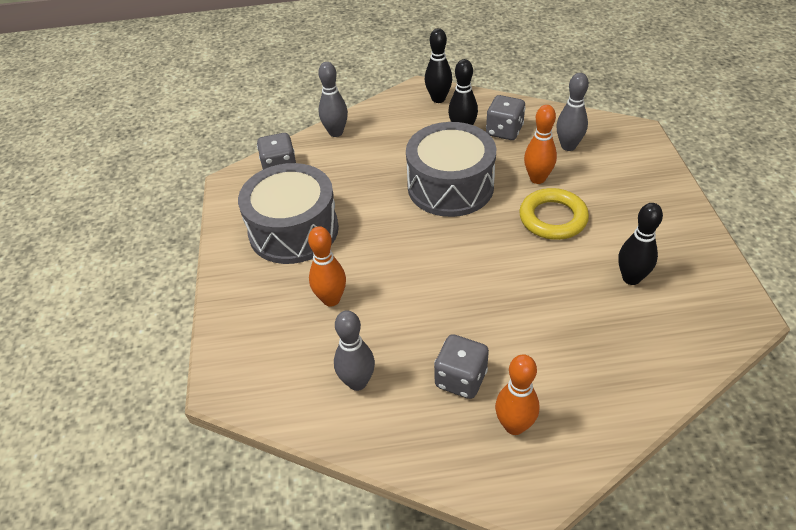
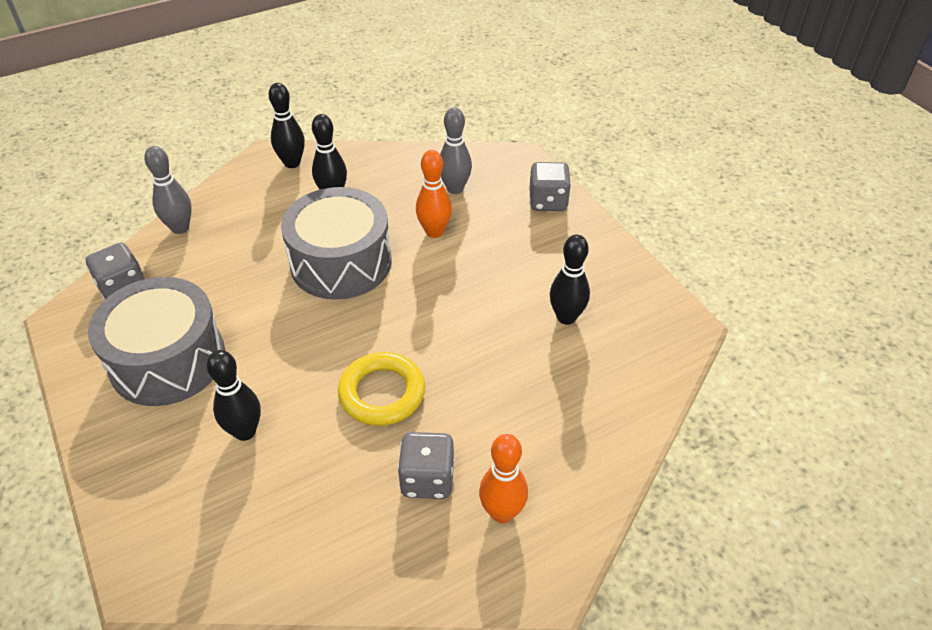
camera: 25 degrees left, 0 degrees up
orange bowling pin [308,226,346,307] -> black bowling pin [207,350,261,441]
grey bowling pin [334,310,375,391] -> none
grey dice [486,95,526,140] -> grey dice moved to [529,162,571,211]
yellow ring [519,188,589,240] -> yellow ring moved to [338,352,425,426]

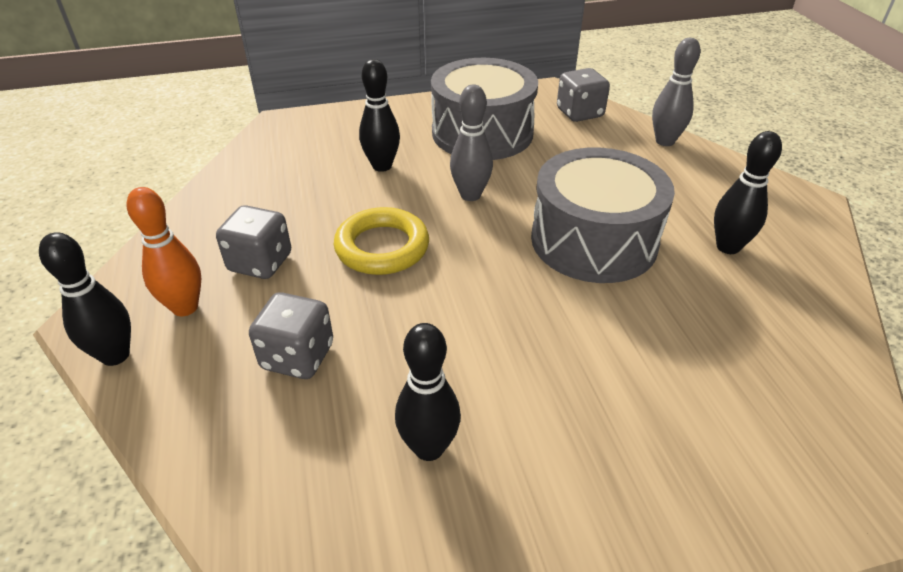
camera: 105 degrees right, 5 degrees down
black bowling pin [269,83,305,168] -> black bowling pin moved to [39,232,131,366]
orange bowling pin [416,150,452,238] -> none
grey bowling pin [440,107,472,194] -> grey bowling pin moved to [450,85,493,201]
grey dice [529,162,571,211] -> grey dice moved to [249,292,333,379]

